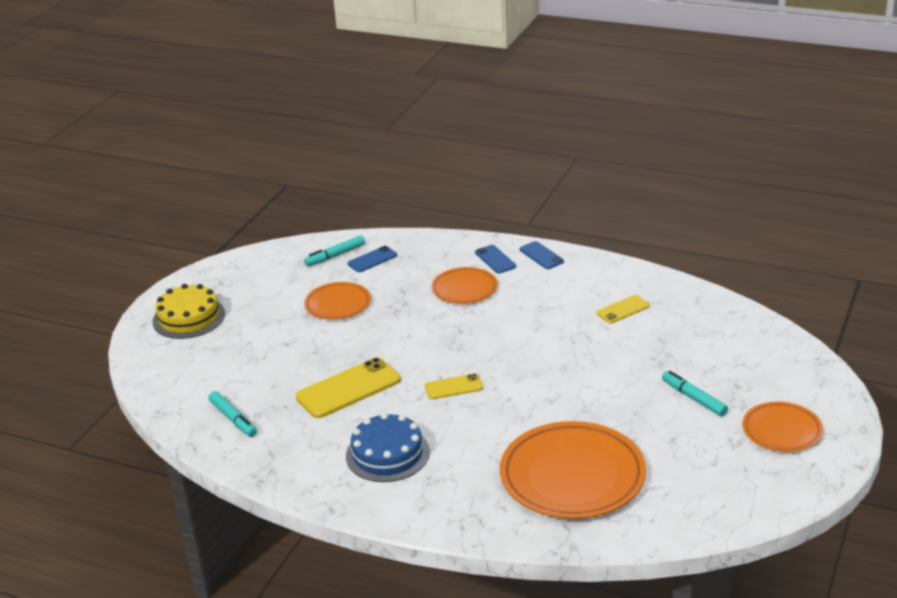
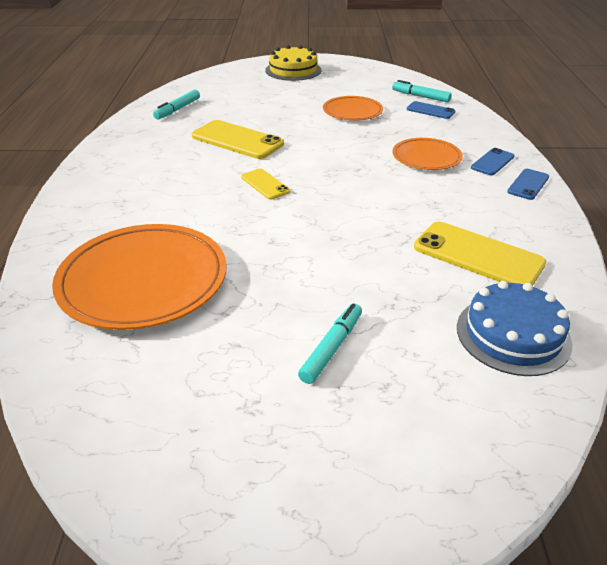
camera: 65 degrees right, 5 degrees up
blue cake [346,413,430,482] -> blue cake moved to [457,281,572,376]
yellow phone [597,295,650,323] -> yellow phone [414,222,546,285], size x1.82
orange plate [742,402,823,452] -> none

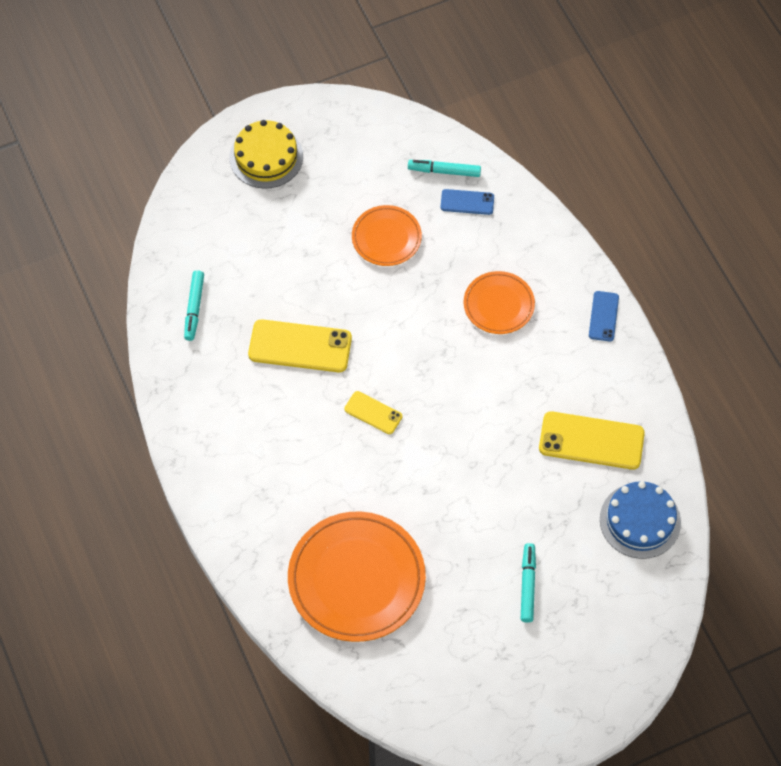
camera: 25 degrees left, 25 degrees up
blue phone [471,148,515,175] -> none

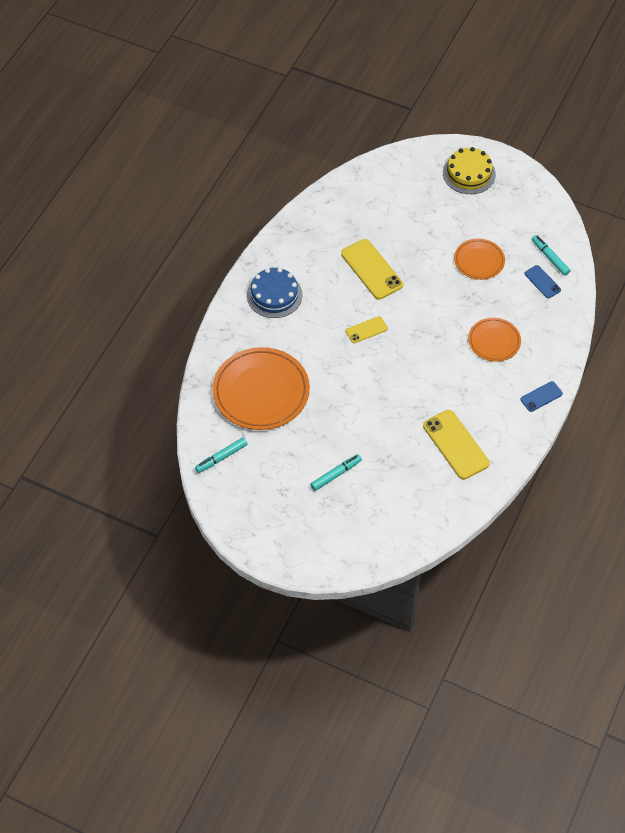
camera: 50 degrees right, 5 degrees down
turquoise marker [184,270,204,341] -> turquoise marker moved to [195,437,248,473]
yellow phone [344,391,402,434] -> yellow phone turned 75 degrees clockwise [346,316,388,343]
blue cake [600,481,681,559] -> blue cake moved to [247,268,302,318]

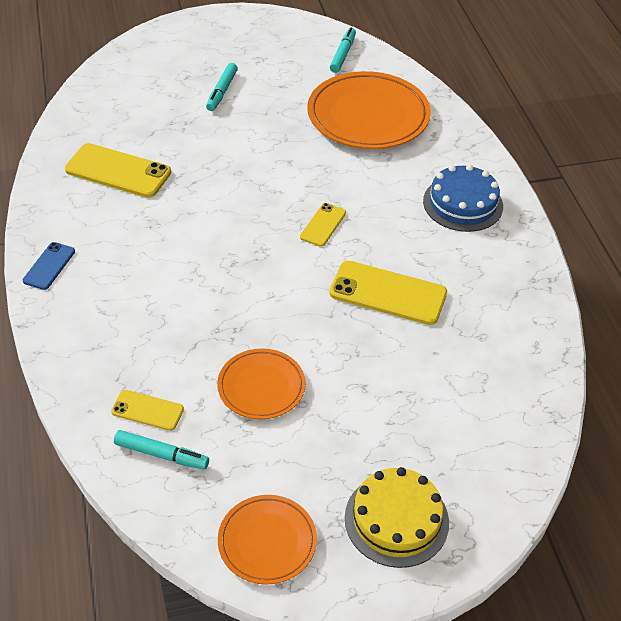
camera: 140 degrees right, 10 degrees down
orange plate [468,318,521,362] -> orange plate moved to [218,495,317,585]
blue phone [524,265,561,298] -> yellow phone [111,390,184,431]

